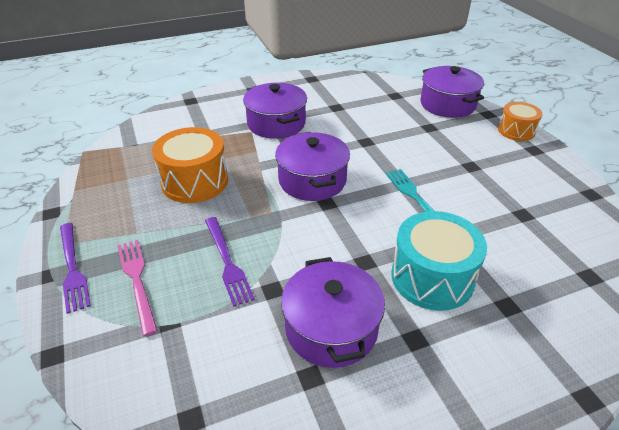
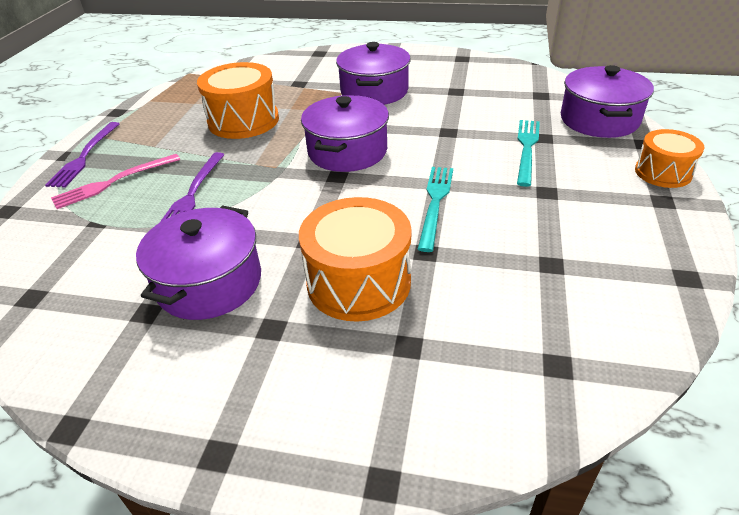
camera: 35 degrees right, 0 degrees up
pink fork [117,240,158,336] -> pink fork turned 135 degrees counterclockwise [51,154,180,209]
turquoise drum [392,211,487,311] -> orange drum [299,197,411,322]
none -> turquoise fork [517,120,540,187]

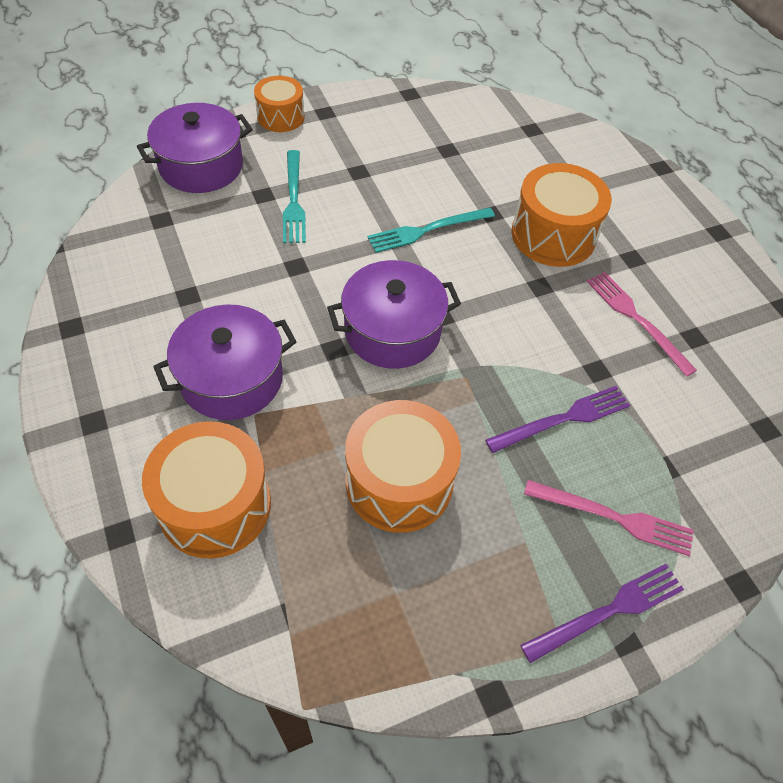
camera: 130 degrees left, 15 degrees up
purple pot [136,205,261,320] -> pink fork [586,272,697,377]
turquoise fork [517,120,540,187] -> turquoise fork turned 75 degrees counterclockwise [283,150,306,243]
none -> orange drum [142,421,271,559]

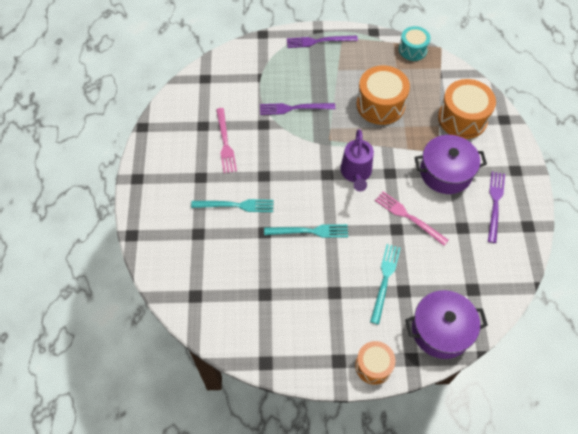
camera: 155 degrees left, 5 degrees up
purple pot [327,260,461,369] -> purple watering can [340,129,374,191]
orange drum [511,163,612,267] -> turquoise fork [191,199,274,212]
pink fork [524,480,694,556] -> pink fork moved to [375,191,449,246]
none -> turquoise drum [399,26,431,61]
none -> purple fork [488,172,505,243]

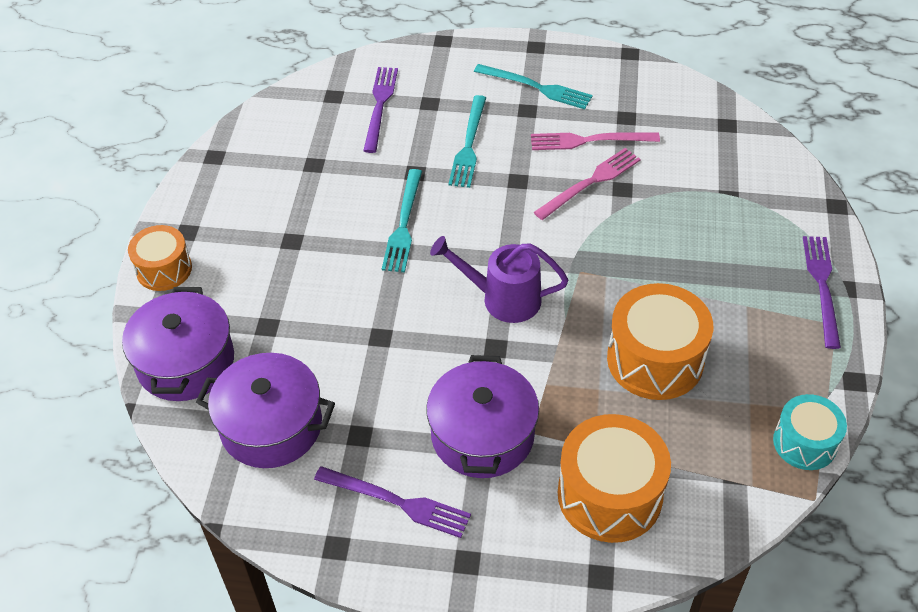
camera: 100 degrees right, 10 degrees down
purple fork [260,103,335,115] -> purple fork moved to [363,67,398,153]
turquoise fork [370,244,400,325] -> turquoise fork moved to [474,64,593,109]
pink fork [375,191,449,246] -> pink fork moved to [534,148,641,220]
none -> purple pot [196,353,335,468]

